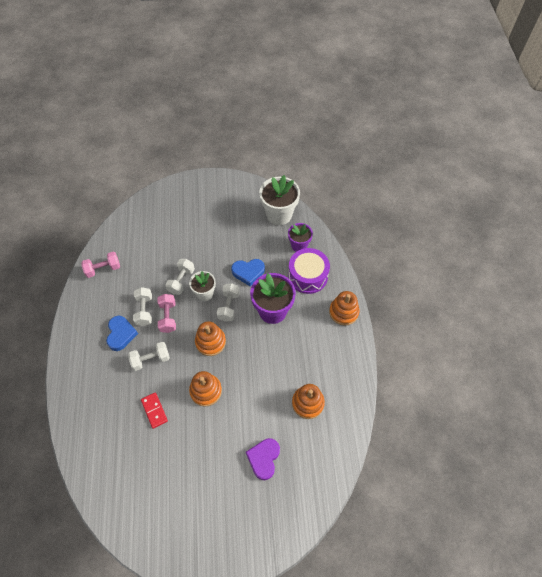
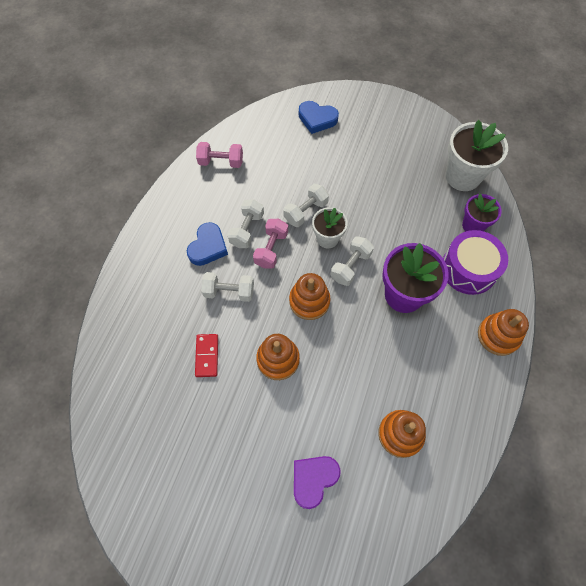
camera: 25 degrees right, 5 degrees up
blue heart [231,259,265,286] -> blue heart moved to [299,101,339,134]

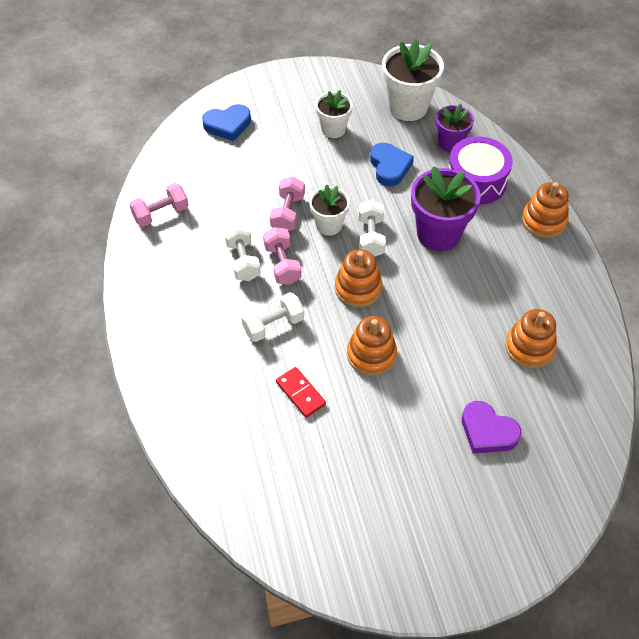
camera: 35 degrees left, 10 degrees down
blue heart [187,222,228,266] -> blue heart moved to [370,143,414,186]
white dumbbell [283,184,329,227] -> pink dumbbell [270,177,305,231]
purple heart [294,456,341,509] -> purple heart turned 60 degrees counterclockwise [462,401,522,454]
none -> white flower pot [316,90,353,138]

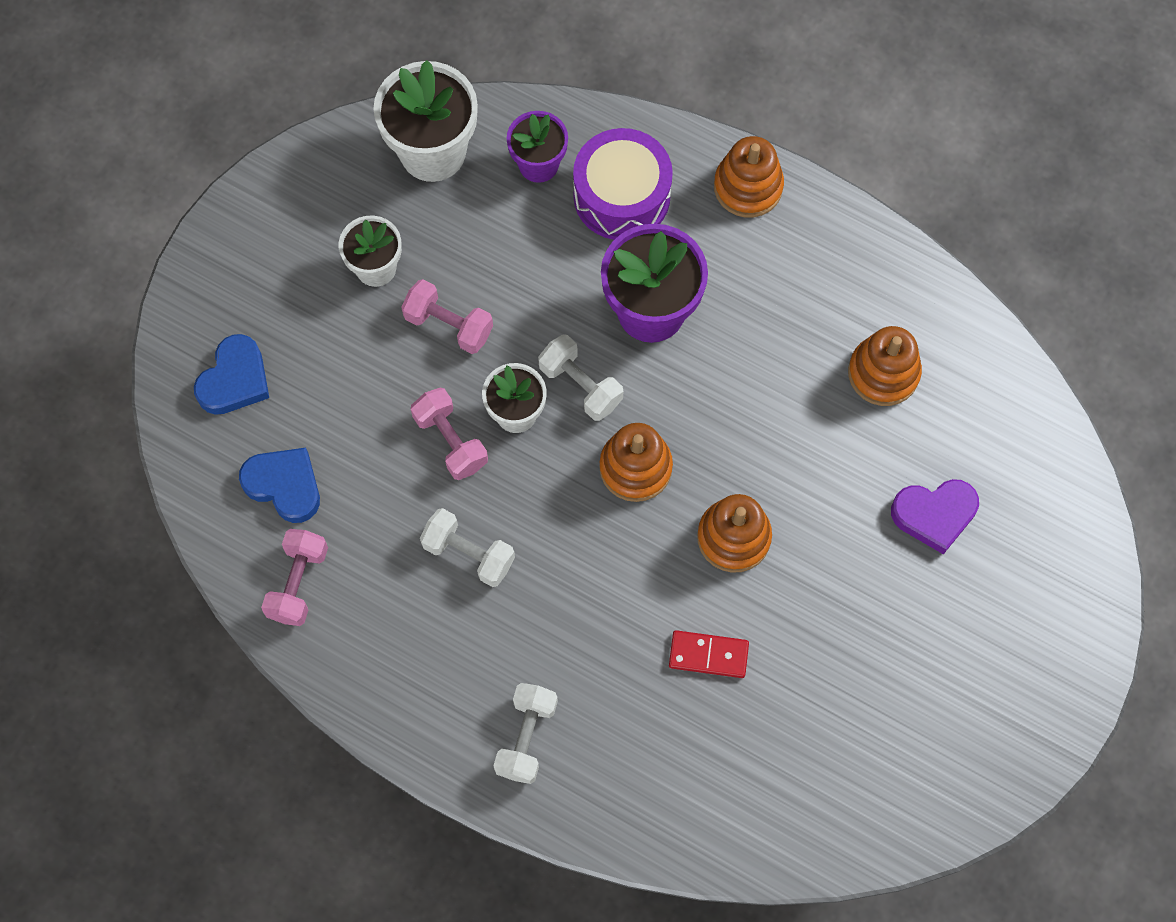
camera: 45 degrees left, 15 degrees up
white dumbbell [241,292,304,342] -> white dumbbell moved to [493,683,558,784]
pink dumbbell [263,227,301,285] -> pink dumbbell moved to [401,279,493,354]
blue heart [370,143,414,186] -> blue heart moved to [239,448,320,523]

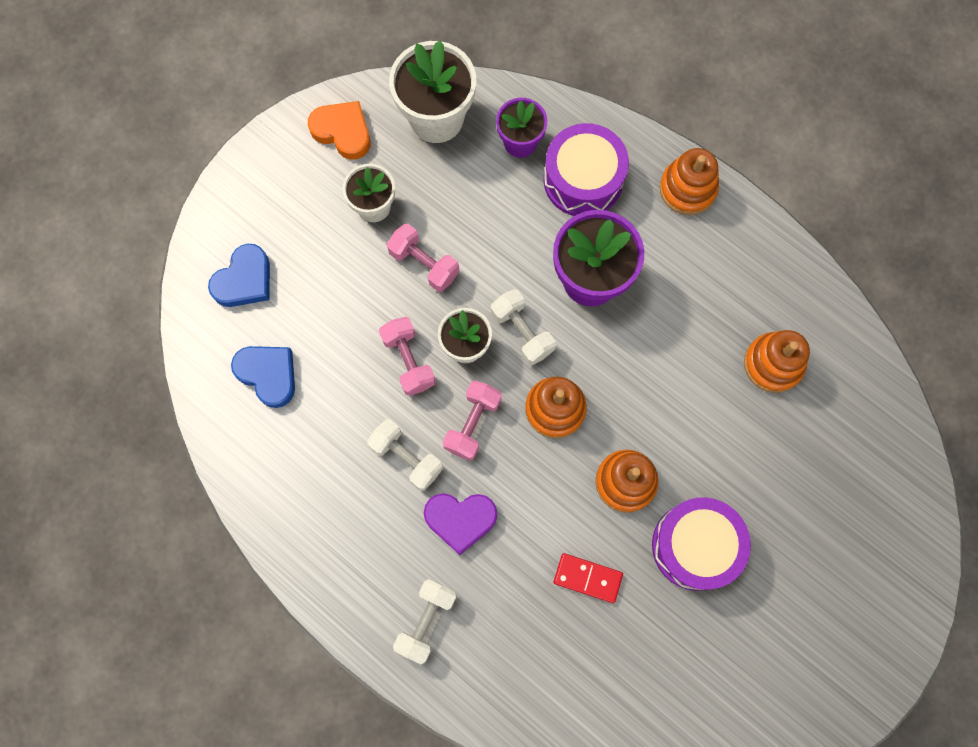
camera: 10 degrees right, 5 degrees up
pink dumbbell [261,529,328,626] -> pink dumbbell moved to [443,381,502,461]
purple heart [891,479,979,554] -> purple heart moved to [424,493,497,555]
none -> orange heart [308,101,370,160]
none -> purple drum [652,497,751,591]

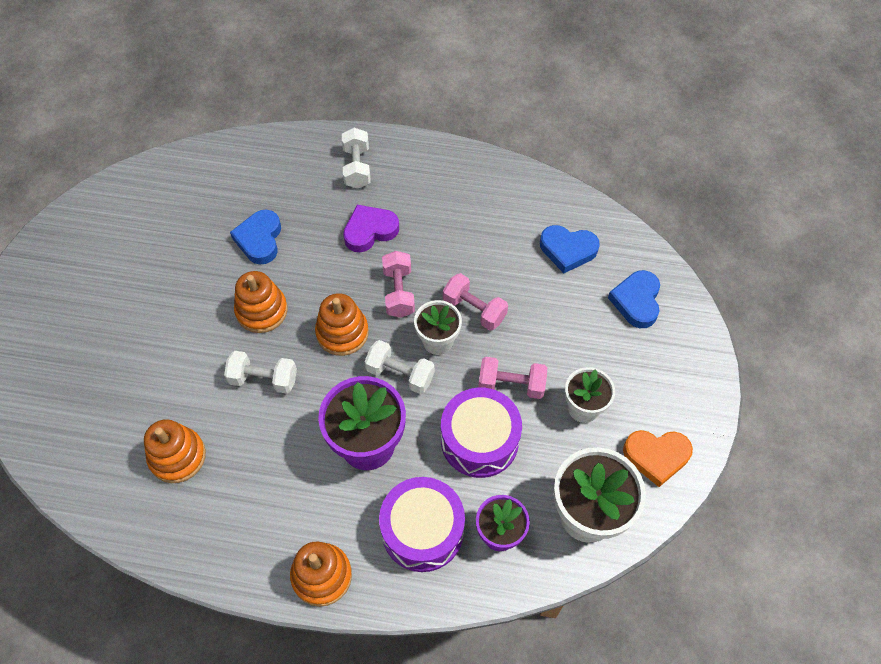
camera: 150 degrees right, 15 degrees down
white dumbbell [367,419,443,491] -> white dumbbell moved to [224,351,297,394]
red domino [554,553,623,603] -> blue heart [230,210,281,265]
purple drum [652,497,751,591] -> purple drum moved to [441,388,522,478]

